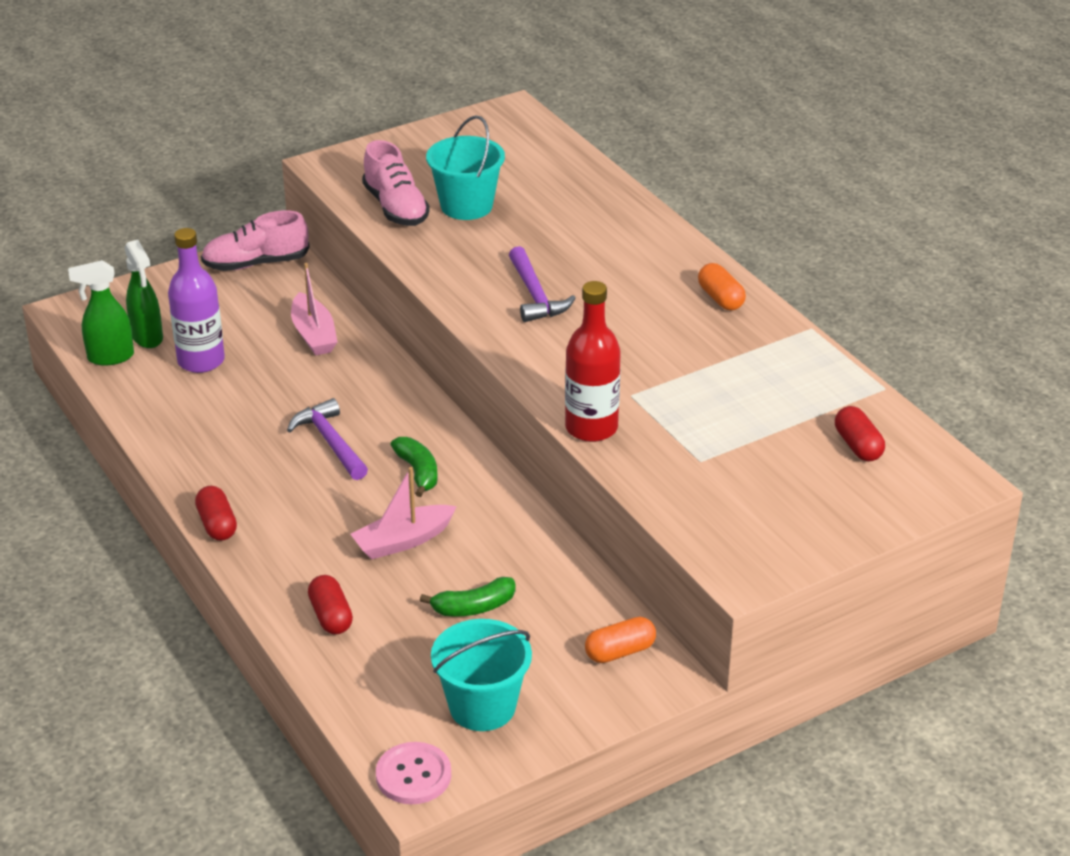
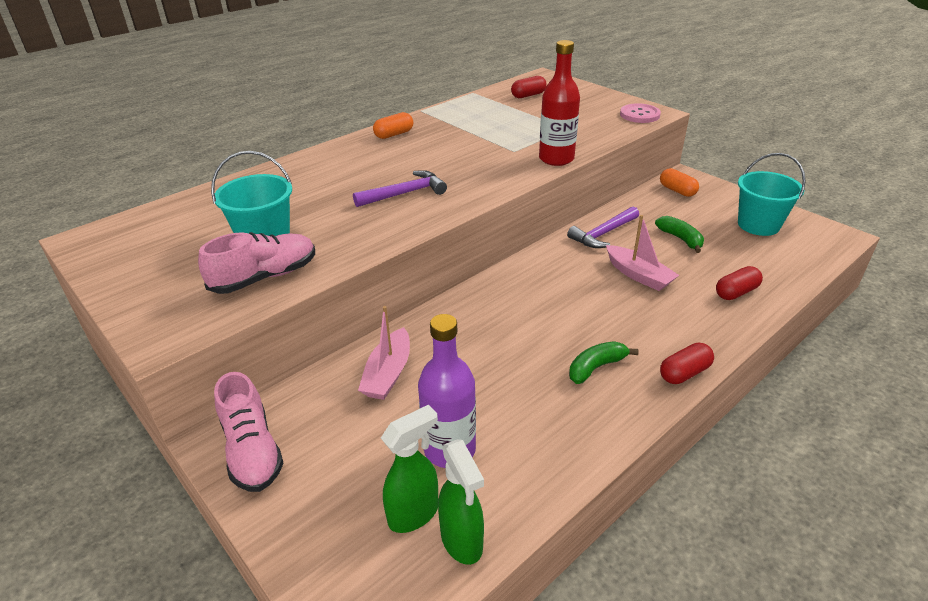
camera: 100 degrees left, 0 degrees up
purple hammer [287,398,368,480] -> purple hammer moved to [567,206,639,248]
pink boat [291,263,337,356] -> pink boat turned 135 degrees clockwise [358,306,410,400]
pink button [376,742,451,804] -> pink button moved to [620,103,661,123]
green banana [391,437,438,497] -> green banana moved to [569,341,639,384]

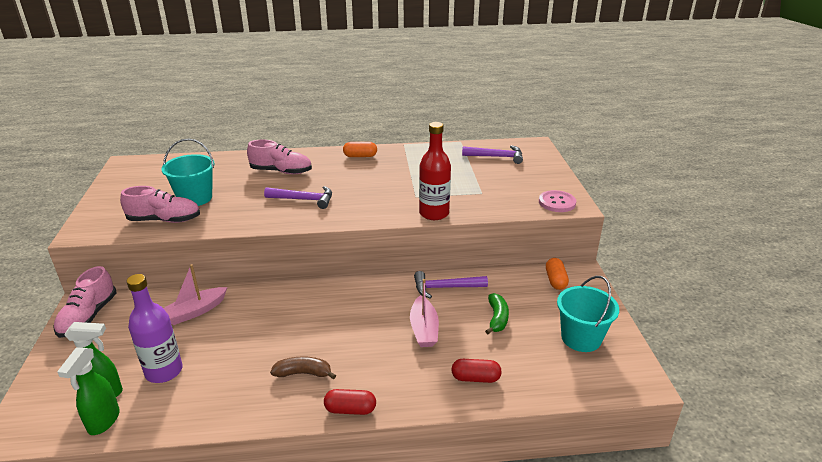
camera: 35 degrees right, 5 degrees down
red capsule [511,76,547,98] -> purple hammer [462,145,523,164]
green banana [569,341,639,384] -> brown banana [270,356,336,379]
none -> pink shoe [247,140,312,174]

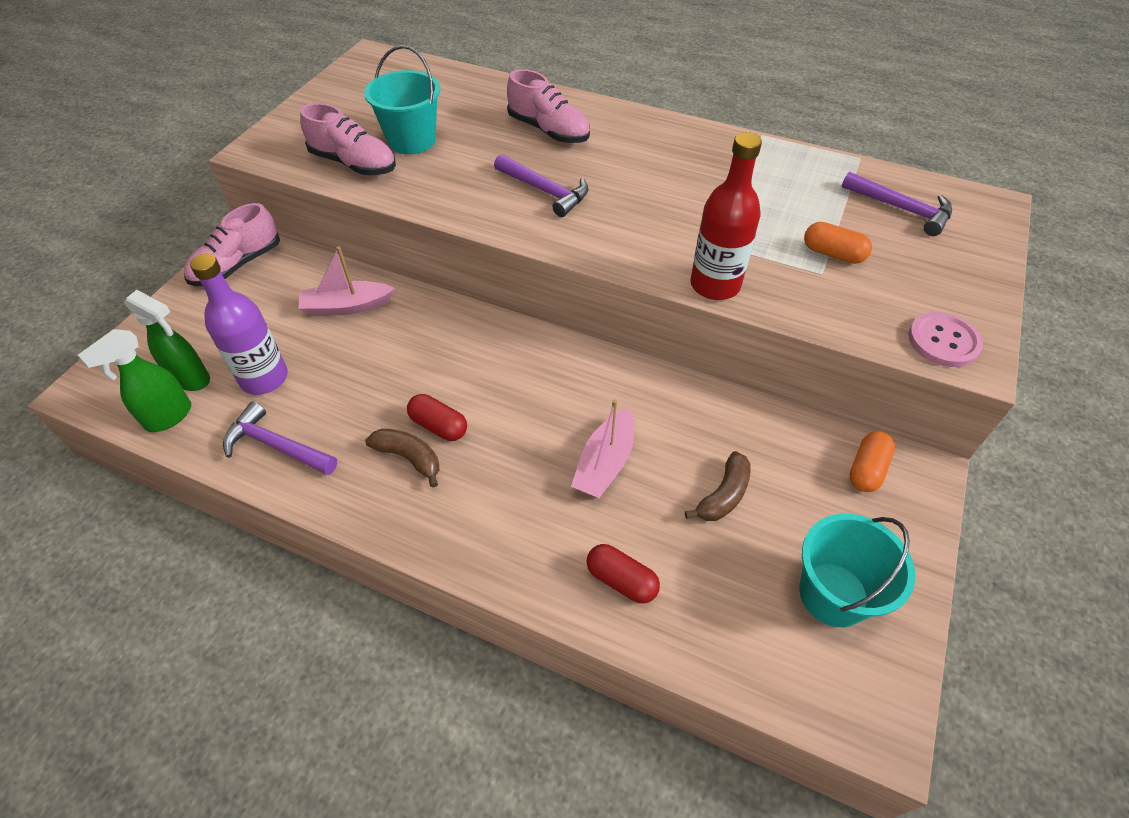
camera: 30 degrees right, 20 degrees up
red capsule [324,389,376,415] -> red capsule moved to [407,394,467,441]
orange capsule [343,142,377,157] -> orange capsule moved to [804,222,872,264]
purple hammer [414,271,488,299] -> purple hammer moved to [223,401,337,475]
green banana [485,293,509,334] -> brown banana [685,451,751,521]

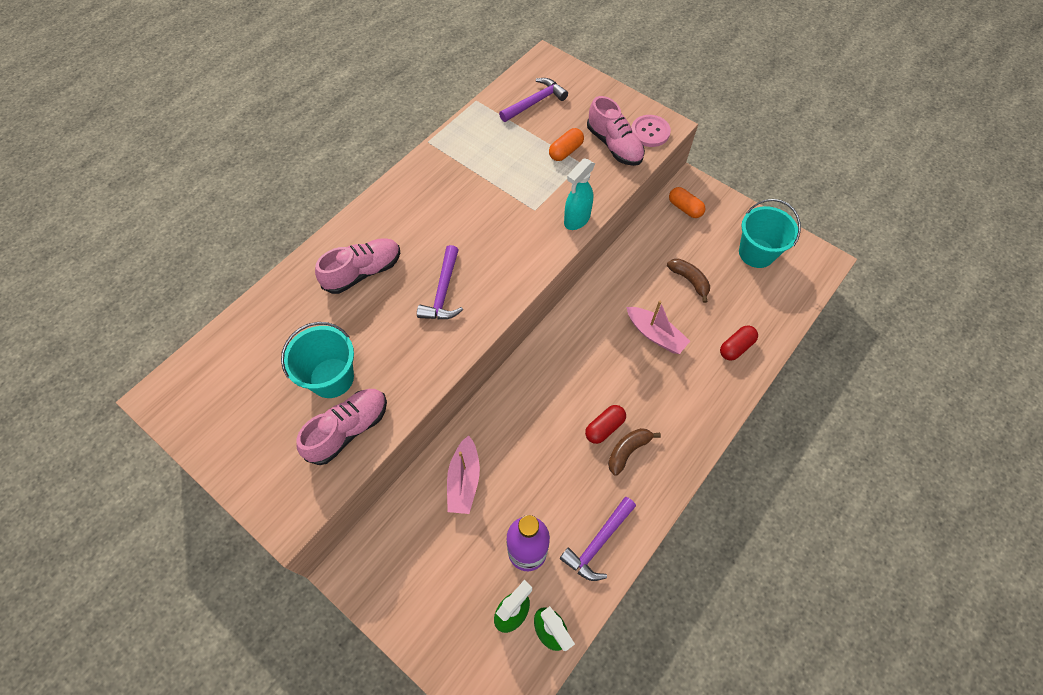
camera: 75 degrees left, 10 degrees up
pink shoe [184,203,280,286] -> pink shoe moved to [587,96,645,166]
purple hammer [494,154,588,217] -> purple hammer turned 135 degrees clockwise [417,245,463,319]
red bottle [690,132,762,300] -> turquoise spray bottle [564,158,595,230]

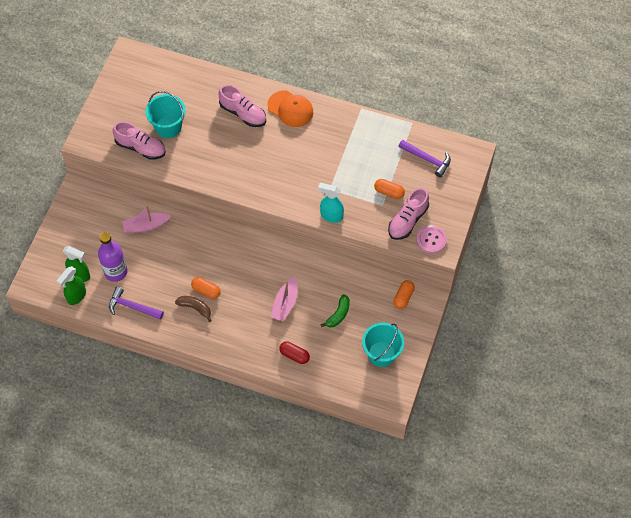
camera: 70 degrees right, 0 degrees up
purple hammer [417,245,463,319] -> none
red capsule [585,405,626,444] -> orange capsule [191,277,221,299]
brown banana [667,258,710,303] -> green banana [321,294,350,328]
none -> orange cap [267,90,313,127]

